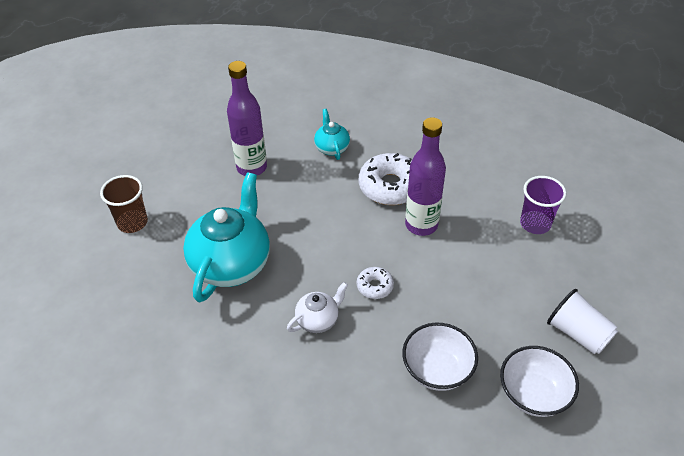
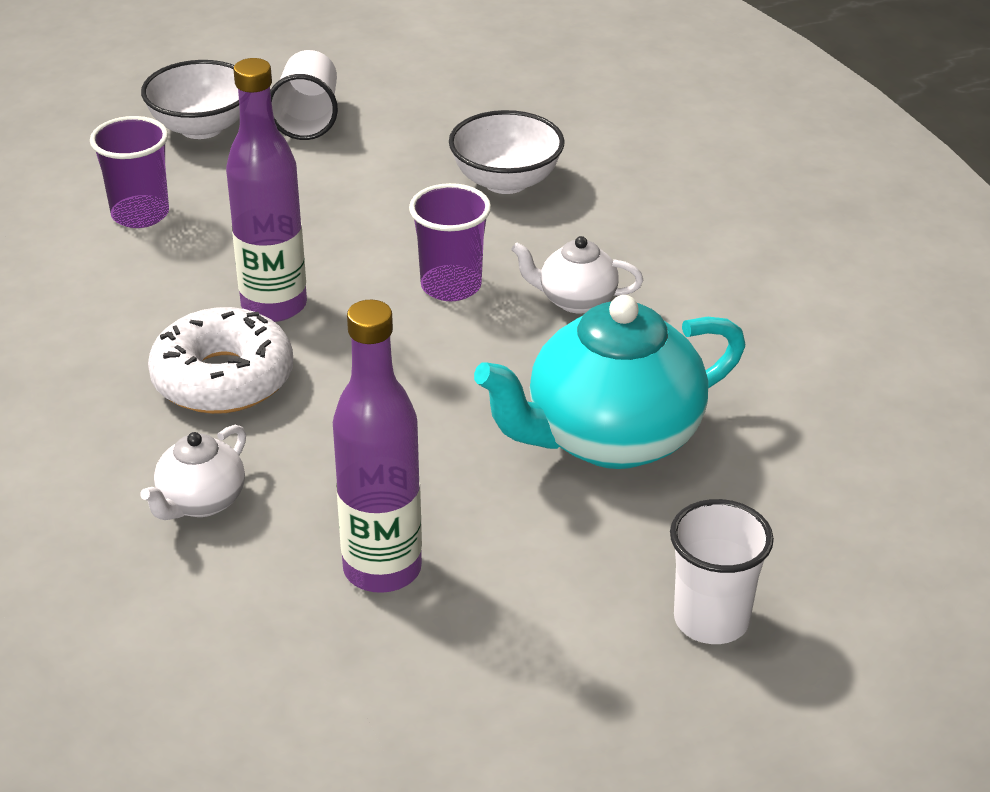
camera: 135 degrees left, 10 degrees down
brown cup [100,175,148,233] -> white cup [670,499,774,644]
turquoise teapot [314,109,350,160] -> white teapot [140,425,246,520]
white donut [357,267,394,299] -> purple cup [409,183,491,301]
white bowl [500,346,579,417] -> white bowl moved to [141,60,240,139]

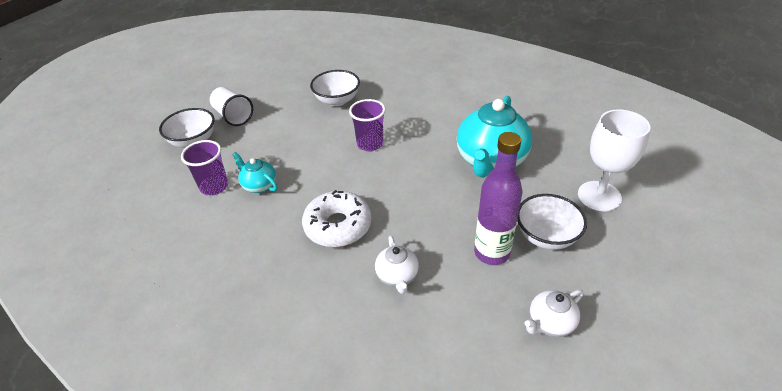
camera: 40 degrees left, 5 degrees up
purple bottle [226,58,307,322] -> none
white teapot [511,236,643,313] -> white teapot moved to [525,289,584,337]
white cup [670,499,774,644] -> white goblet [578,110,651,211]
none -> turquoise teapot [232,152,278,193]
none -> white bowl [517,194,587,250]

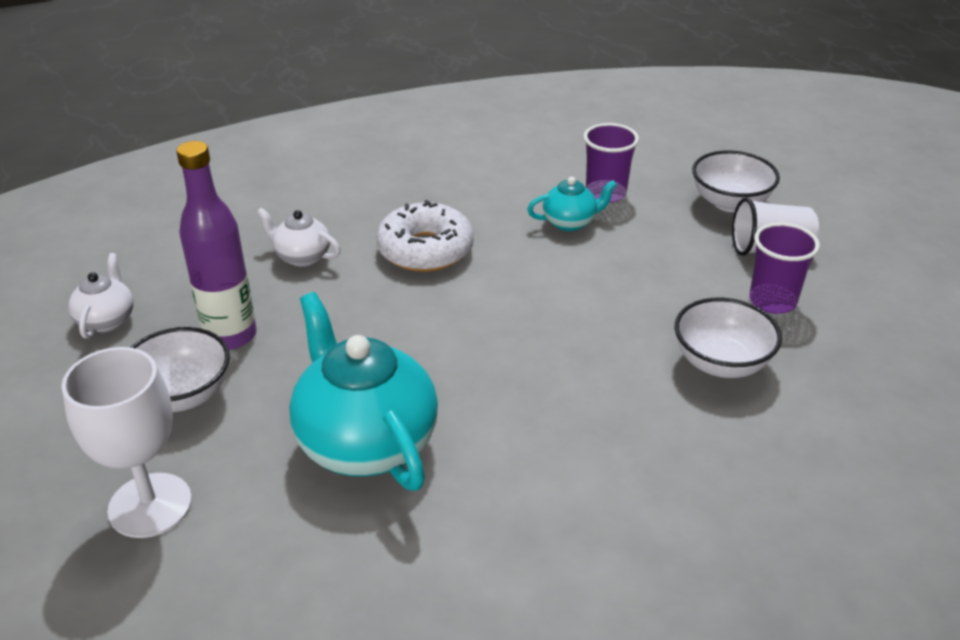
camera: 125 degrees right, 5 degrees down
purple cup [349,99,386,151] -> purple cup moved to [749,223,820,314]

